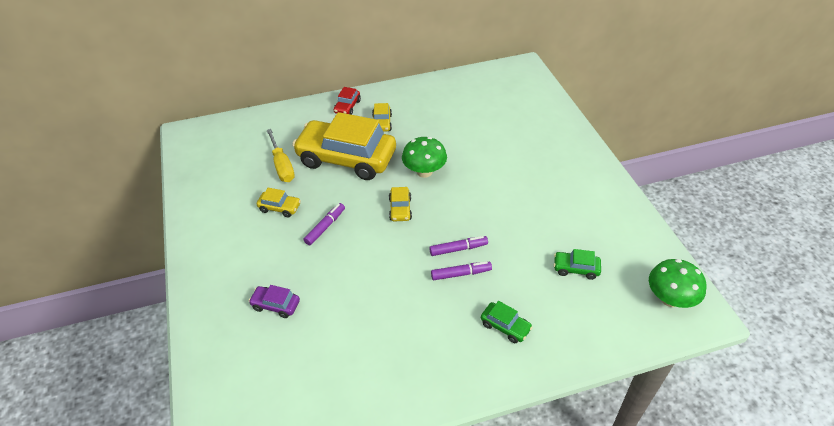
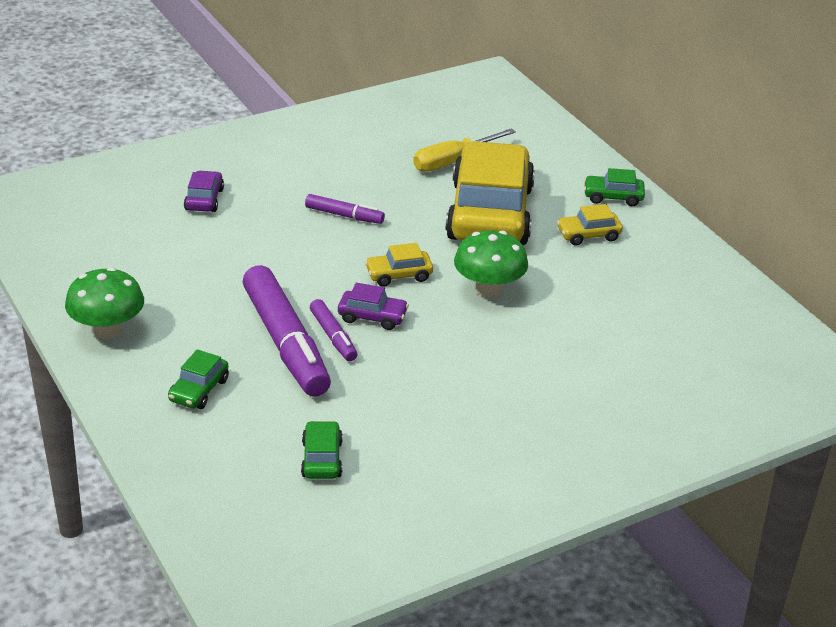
camera: 75 degrees right, 10 degrees down
yellow car [257,188,301,217] -> none
red car [334,87,361,115] -> green car [584,168,645,206]
purple marker [431,261,492,280] -> purple marker [243,265,331,397], size x2.05
green mushroom [649,259,706,308] -> green mushroom moved to [65,267,144,339]
none -> purple car [338,283,409,330]

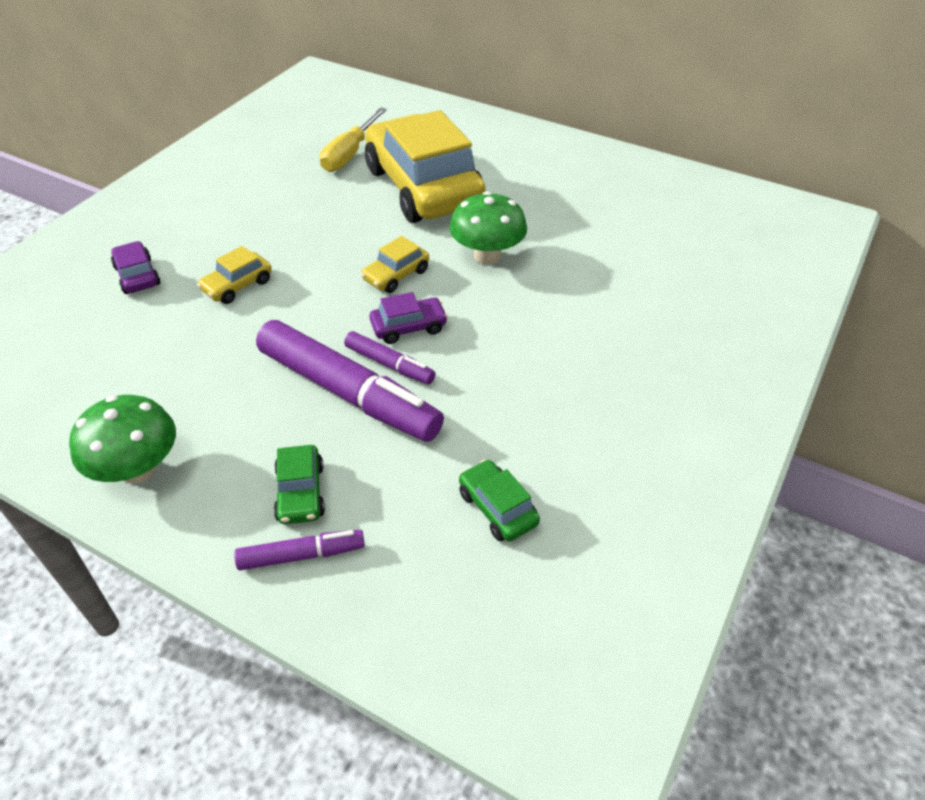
camera: 30 degrees left, 10 degrees up
purple marker [305,194,385,224] -> purple marker moved to [234,530,365,570]
yellow car [557,204,623,246] -> yellow car moved to [197,246,272,304]
green car [584,168,645,206] -> none

